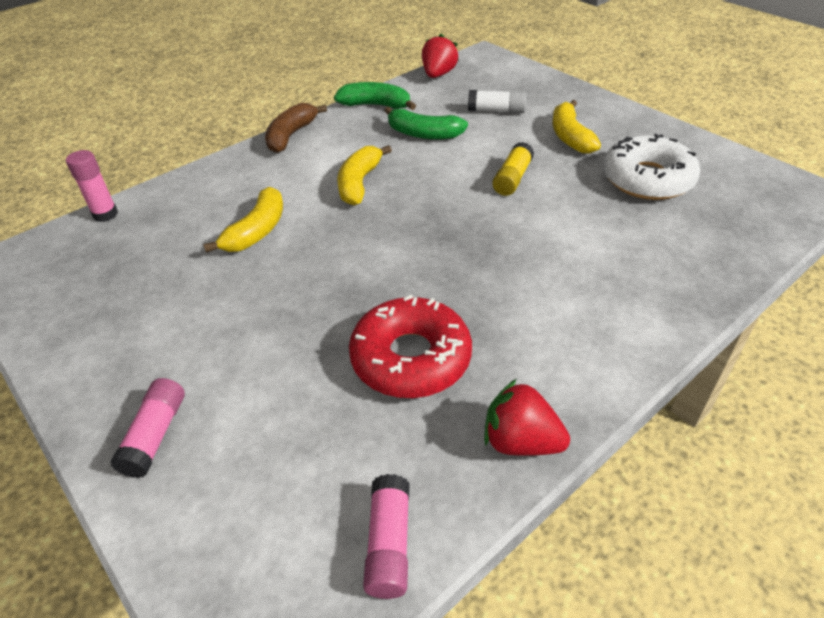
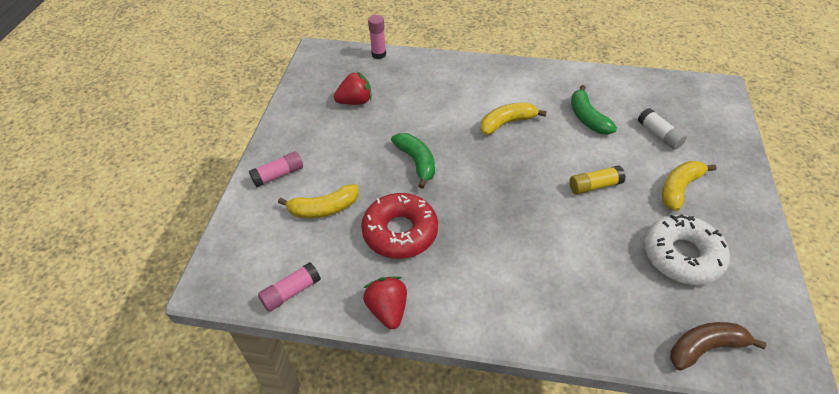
camera: 50 degrees right, 5 degrees up
yellow banana [203,187,283,253] -> yellow banana moved to [278,184,359,218]
brown banana [265,103,327,153] -> brown banana moved to [670,322,767,371]
green banana [334,82,416,110] -> green banana moved to [391,133,435,189]
red strawberry [422,33,459,78] -> red strawberry moved to [334,71,372,105]

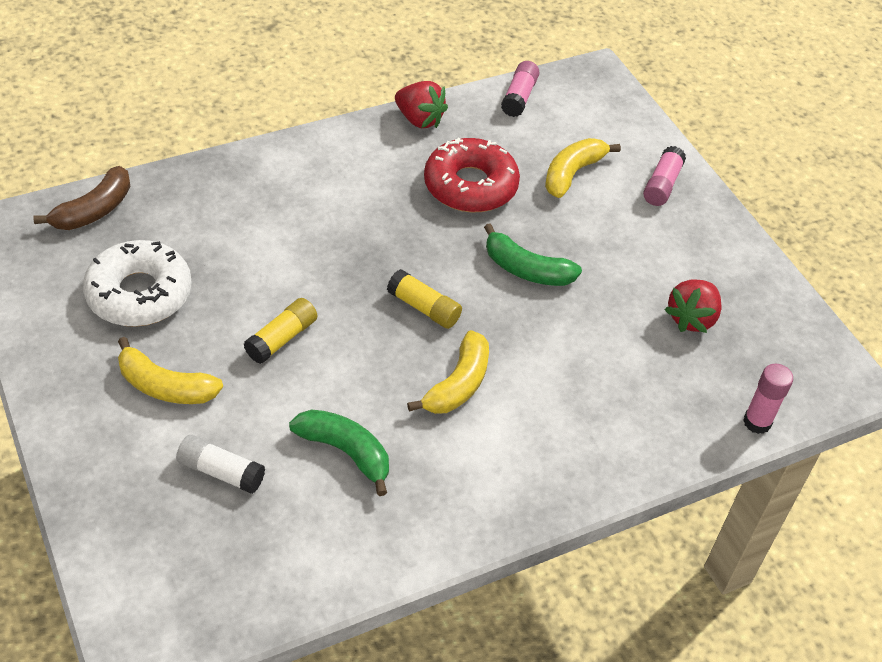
camera: 140 degrees right, 0 degrees up
yellow banana [662,161,716,211] -> yellow banana turned 105 degrees clockwise [118,337,223,404]
none -> yellow glue stick [387,269,462,329]

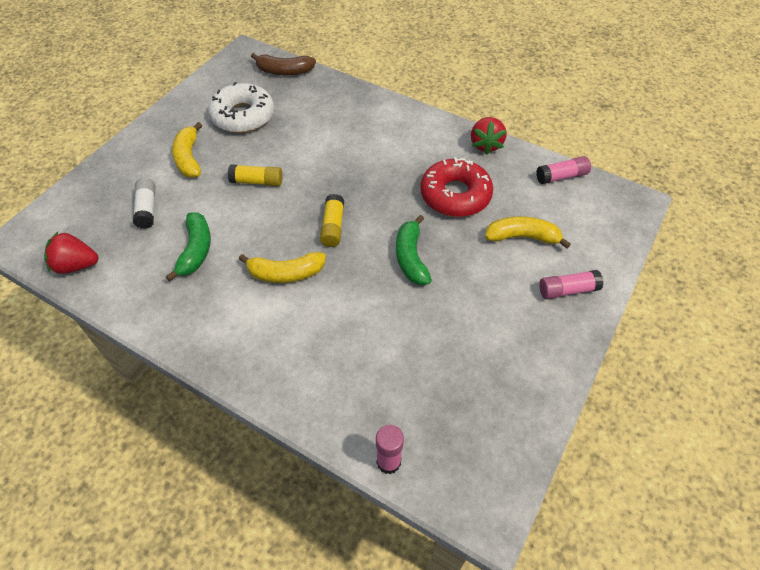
camera: 60 degrees right, 5 degrees up
red strawberry [664,279,722,333] -> red strawberry moved to [44,232,98,274]

